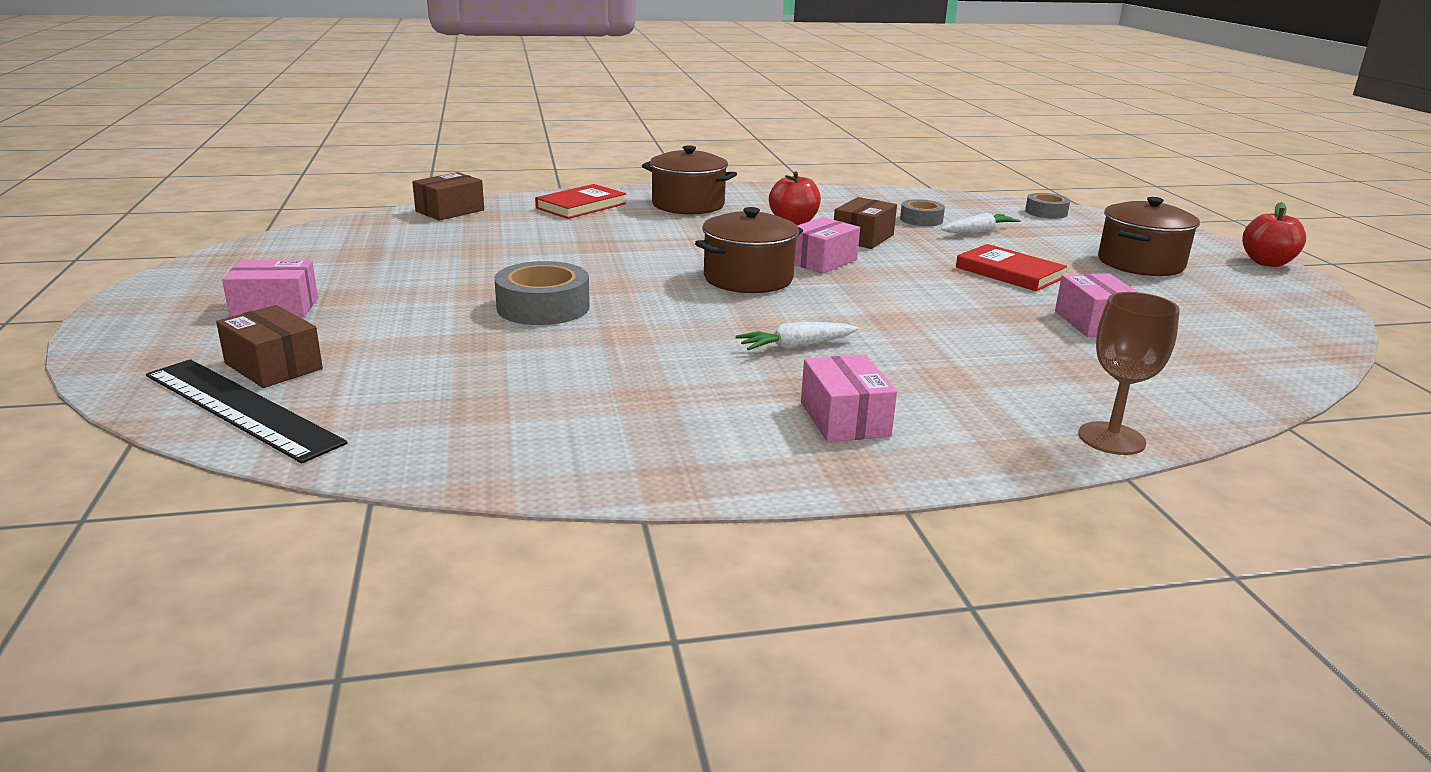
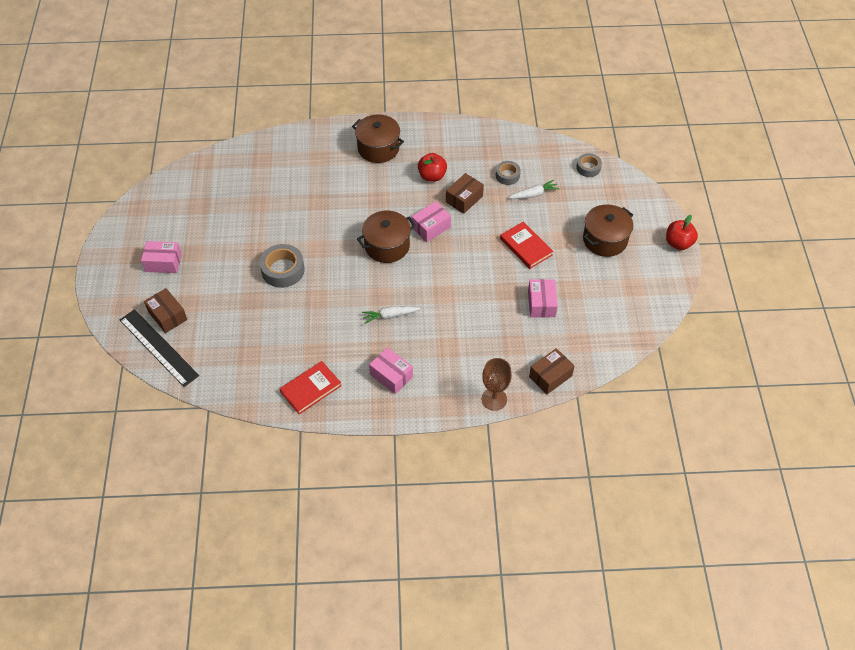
camera: 10 degrees right, 30 degrees up
brown box [412,172,484,221] -> brown box moved to [529,348,575,394]
red book [535,184,626,219] -> red book moved to [280,361,341,414]
pink box [801,355,897,442] -> pink box turned 45 degrees counterclockwise [369,347,413,394]

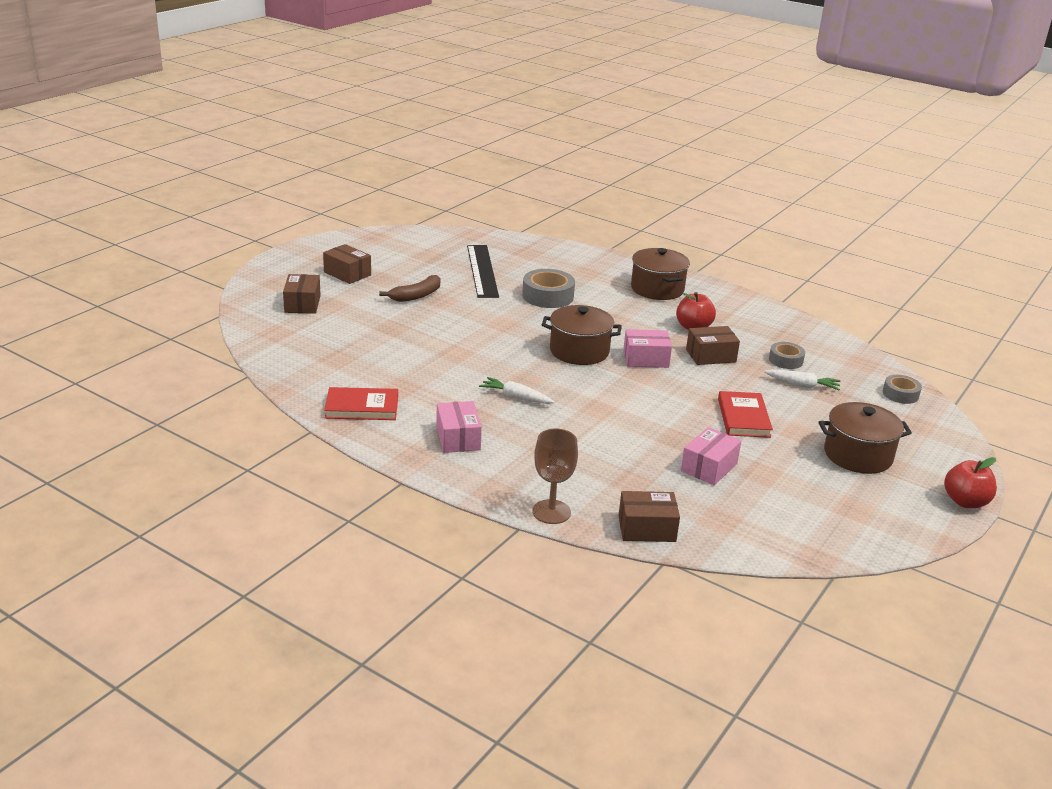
camera: 35 degrees right, 25 degrees down
black ruler [120,309,199,387] -> black ruler moved to [467,245,499,298]
pink box [141,241,182,273] -> brown box [323,244,371,284]
grey tape [260,244,305,288] -> grey tape moved to [522,269,575,308]
none -> brown banana [379,275,440,302]

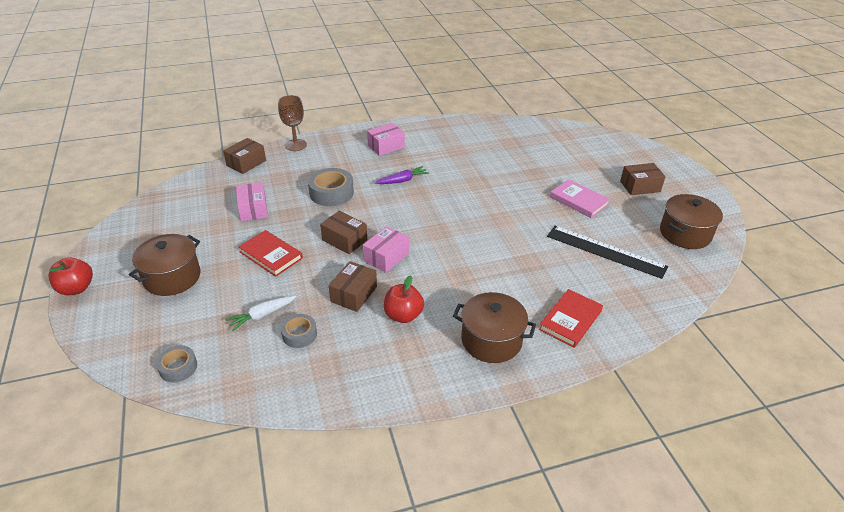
camera: 130 degrees right, 10 degrees up
brown box [283,274,321,314] -> brown box moved to [320,211,367,254]
red book [324,387,398,420] -> red book moved to [539,289,603,348]
brown banana [379,275,440,302] -> pink book [550,179,610,218]
pink box [436,401,482,453] -> pink box turned 60 degrees counterclockwise [367,123,405,156]
white carrot [479,377,554,404] -> purple carrot [375,166,429,184]
grey tape [522,269,575,308] -> grey tape moved to [308,168,354,206]
brown pot [542,305,622,365] -> brown pot moved to [660,194,723,249]

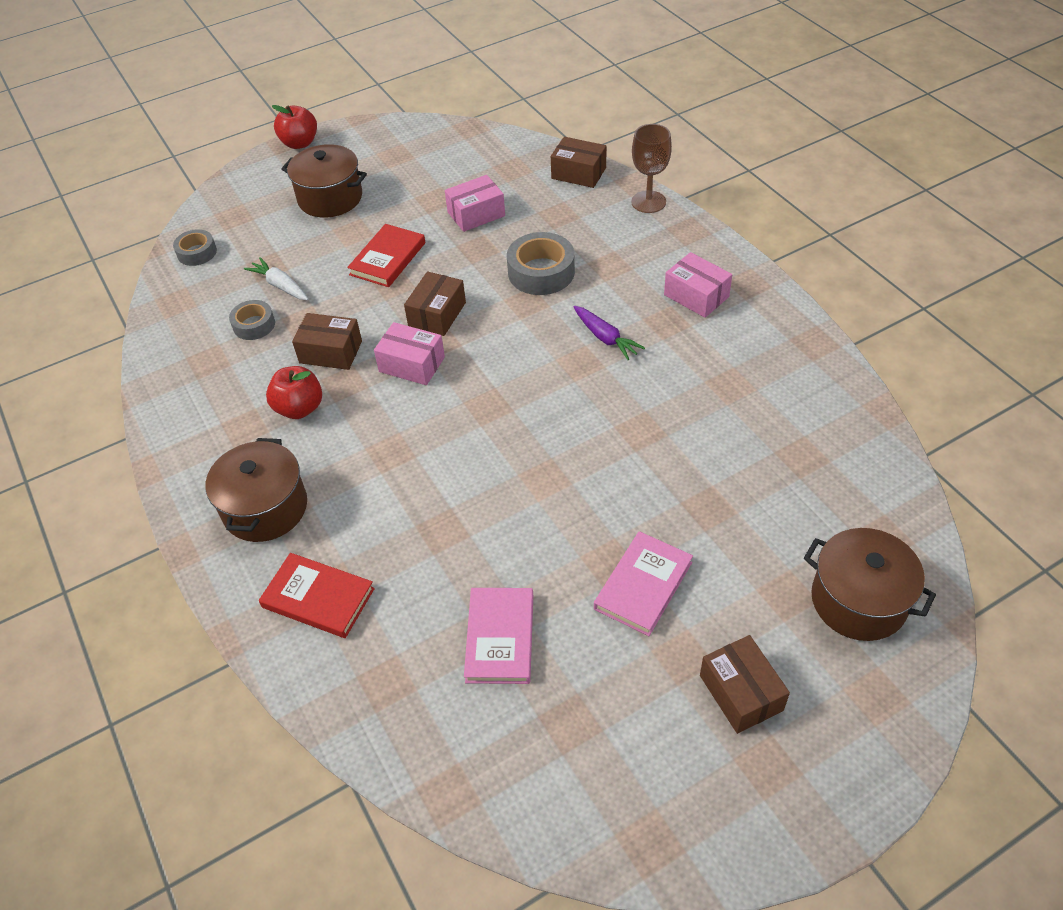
camera: 80 degrees right, 10 degrees up
black ruler [547,226,668,279] -> pink book [464,588,533,684]
brown pot [660,194,723,249] -> brown pot moved to [804,528,936,641]

